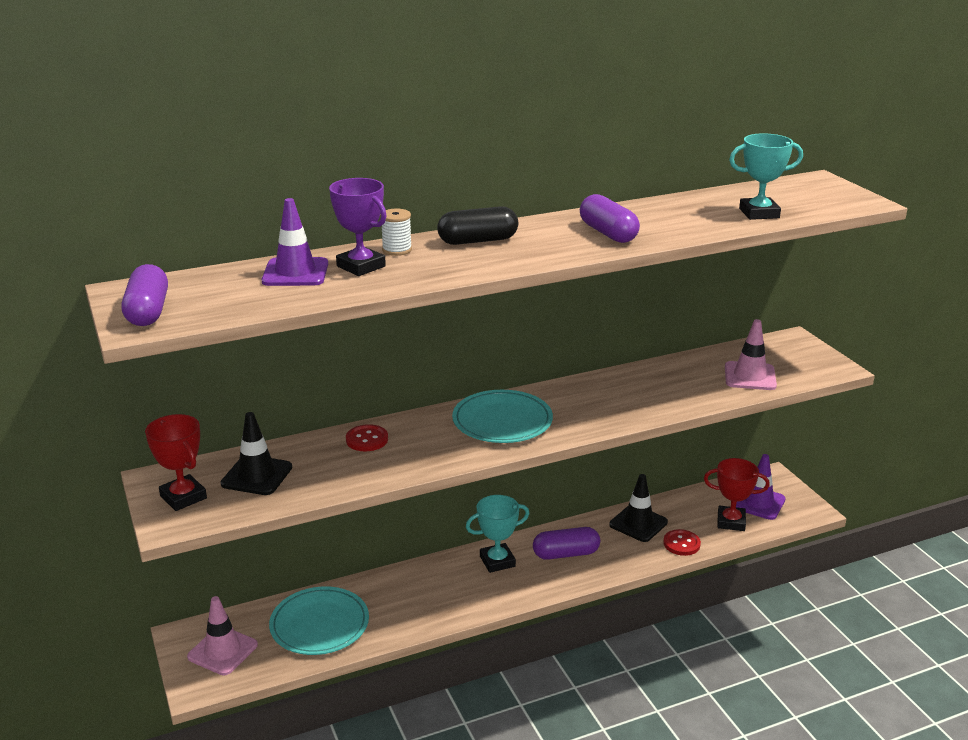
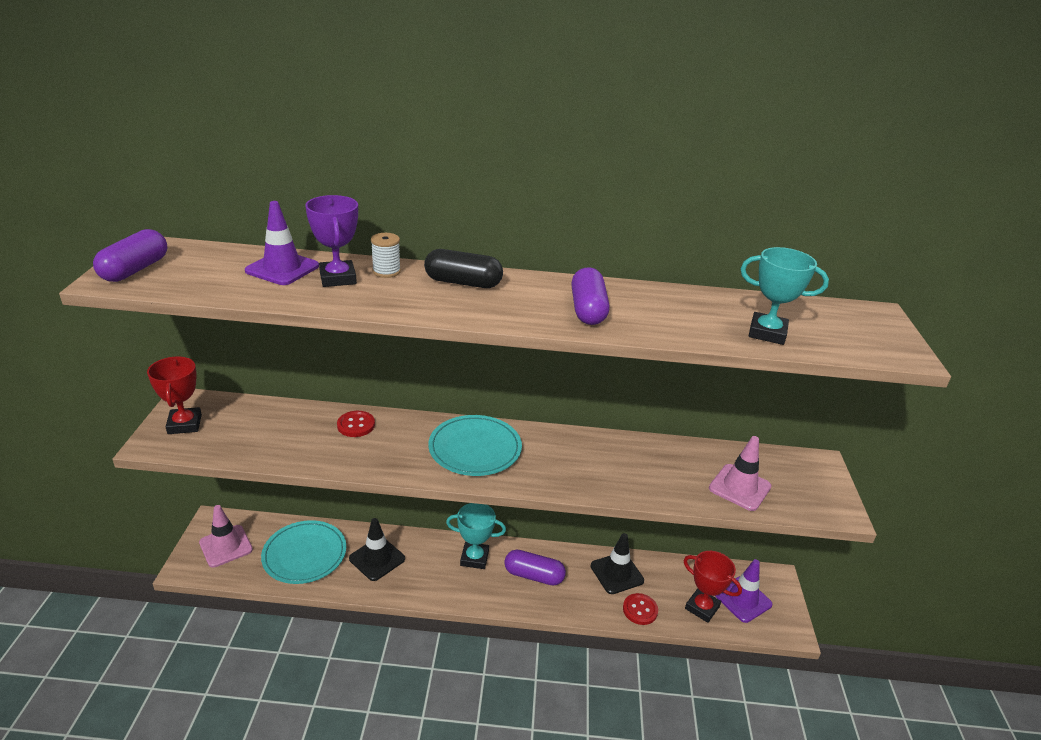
camera: 25 degrees right, 5 degrees up
black traffic cone [221,412,292,495] -> black traffic cone moved to [349,518,405,581]

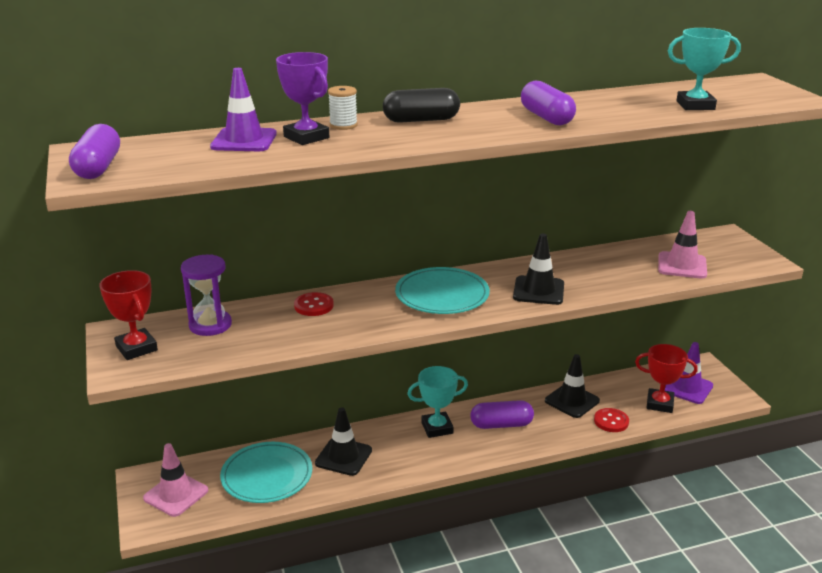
camera: 20 degrees left, 5 degrees down
none -> purple hourglass [181,254,232,336]
none -> black traffic cone [513,234,564,305]

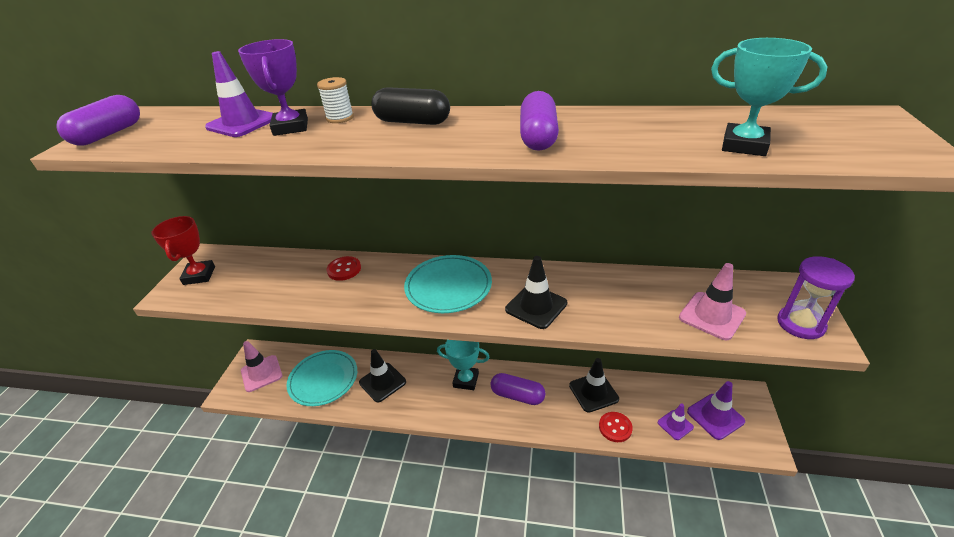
camera: 30 degrees right, 10 degrees up
purple hourglass [181,254,232,336] -> purple hourglass moved to [777,256,855,339]
red trophy [635,344,698,413] -> purple traffic cone [658,404,694,440]

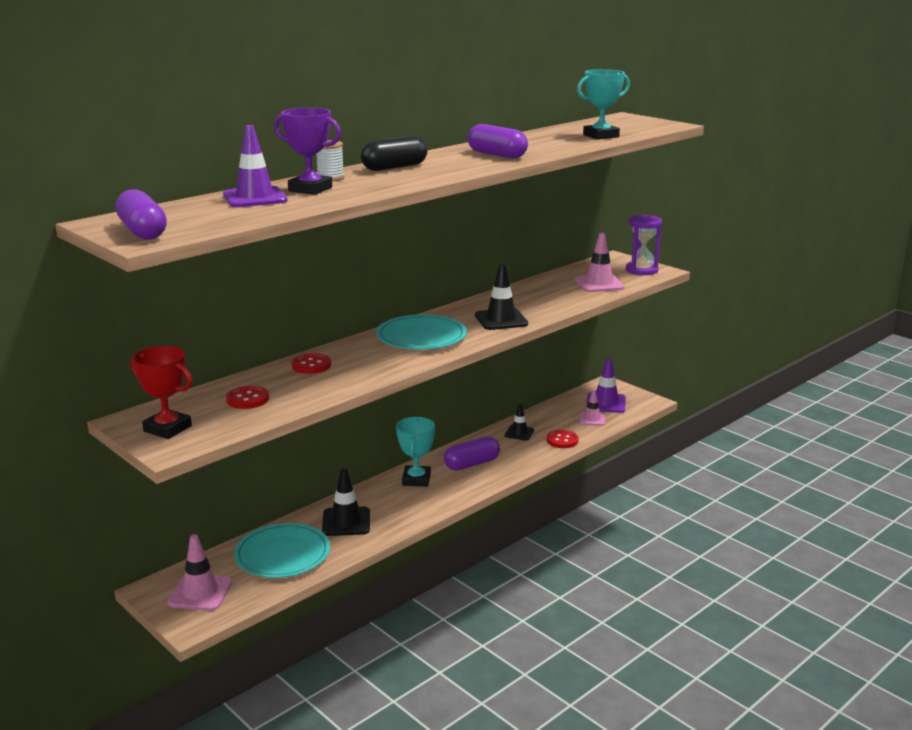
camera: 55 degrees left, 15 degrees down
turquoise trophy [437,340,489,390] -> turquoise trophy turned 45 degrees counterclockwise [396,417,435,487]
black traffic cone [569,358,619,413] -> black traffic cone [504,403,534,440], size x0.63
purple traffic cone [658,404,694,440] -> pink traffic cone [580,390,605,426]
none -> red button [226,386,269,409]

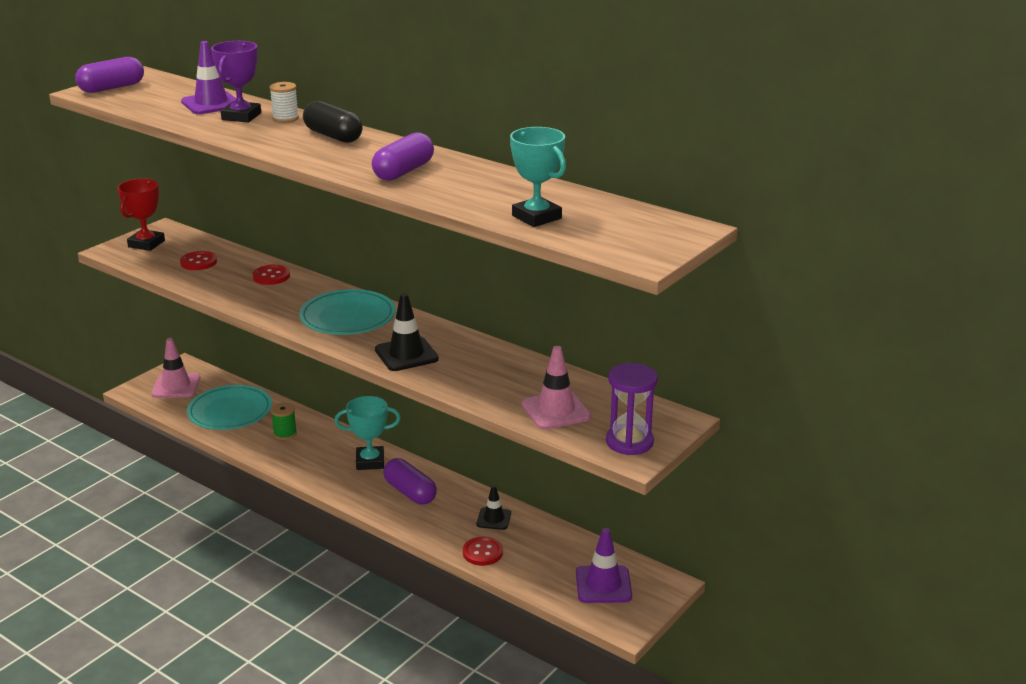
camera: 80 degrees right, 5 degrees up
black traffic cone [322,468,370,536] -> green spool [271,403,297,440]
pink traffic cone [580,390,605,426] -> none

